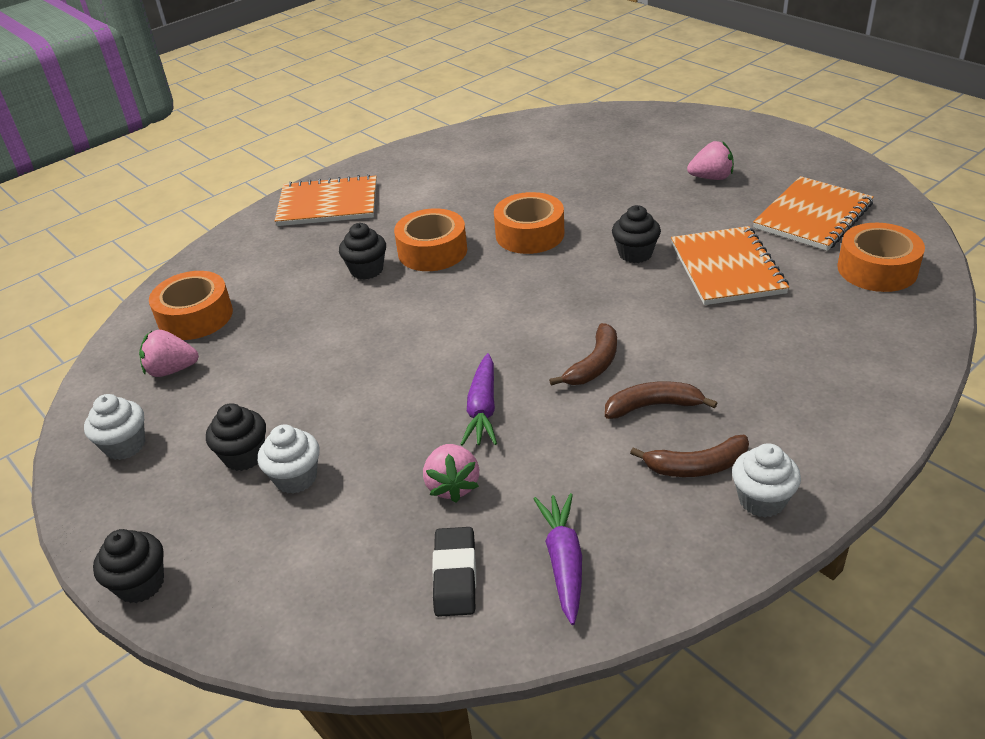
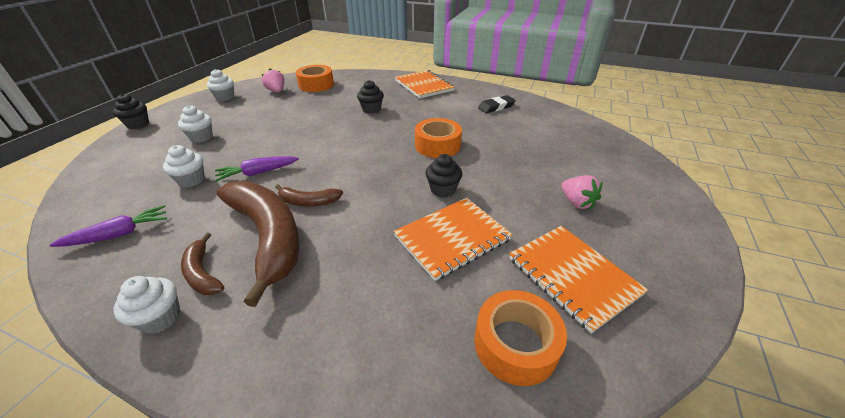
camera: 60 degrees right, 0 degrees up
black cupcake [206,403,266,471] -> none
orange tape [394,208,467,271] -> none
pink strawberry [423,444,479,502] -> white cupcake [163,145,205,187]
black eraser [432,527,476,617] -> black eraser moved to [478,95,516,113]
brown banana [605,381,717,419] -> brown banana [217,181,299,307], size x2.14
orange notebook [753,176,874,251] -> orange notebook turned 45 degrees clockwise [509,226,648,333]

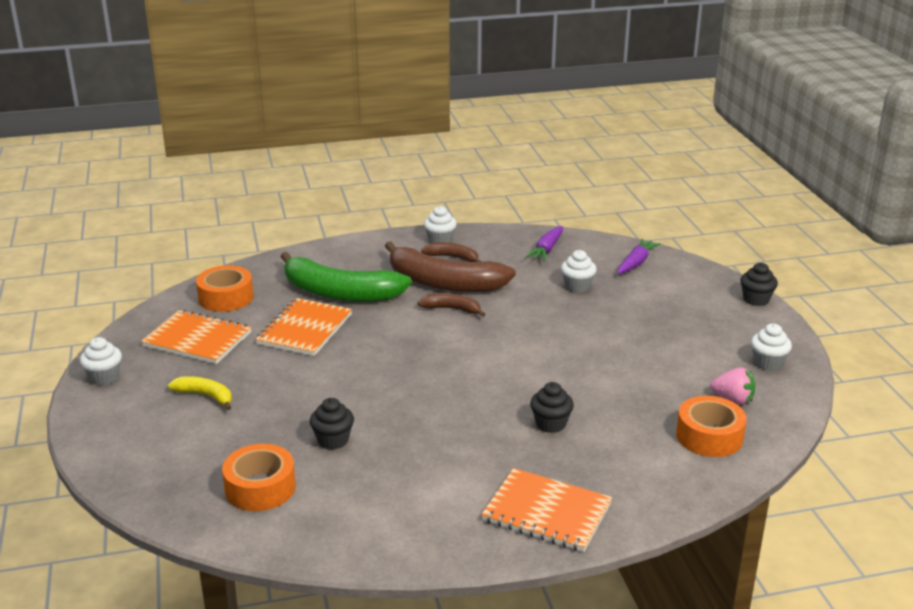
camera: 145 degrees right, 10 degrees down
white cupcake [178,105,213,143] -> white cupcake moved to [80,337,122,385]
purple carrot [215,156,299,182] -> purple carrot moved to [617,239,661,274]
brown banana [275,184,343,207] -> brown banana turned 45 degrees clockwise [418,293,485,317]
orange tape [415,118,462,158] -> orange tape moved to [222,444,296,511]
black cupcake [426,154,462,198] -> black cupcake moved to [310,398,354,450]
black eraser [478,95,516,113] -> none
pink strawberry [561,175,603,210] -> yellow banana [168,376,232,410]
none -> green banana [280,252,412,302]

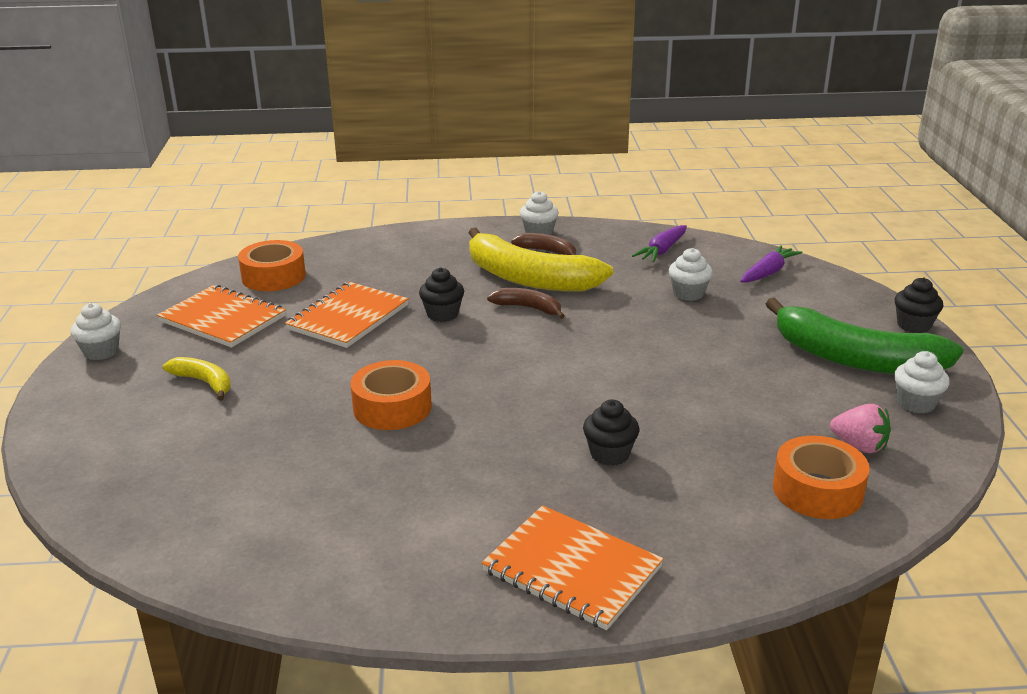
camera: 10 degrees right, 0 degrees up
orange tape [222,444,296,511] -> orange tape moved to [350,360,432,430]
green banana [280,252,412,302] -> green banana moved to [766,297,963,374]
black cupcake [310,398,354,450] -> black cupcake moved to [419,267,464,322]
brown banana [385,241,516,292] -> yellow banana [469,228,613,292]

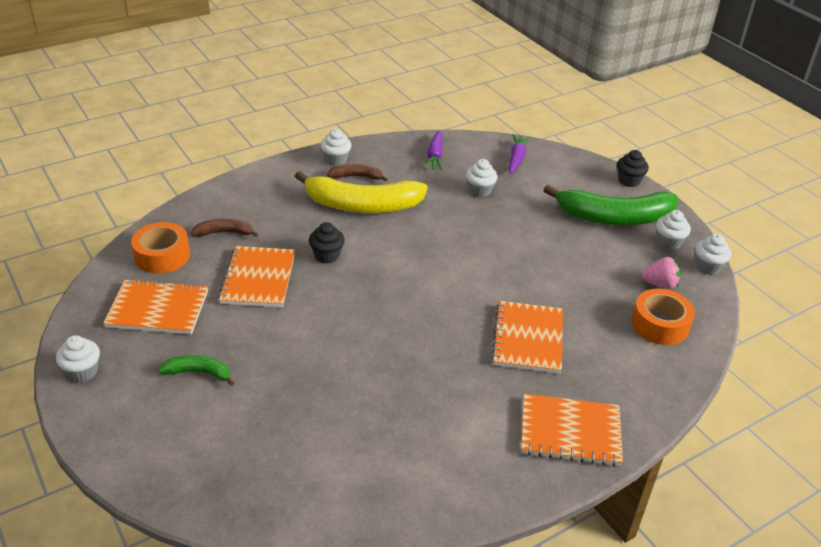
camera: 30 degrees left, 10 degrees up
yellow banana [163,357,231,401] -> green banana [158,355,235,386]
orange tape [350,360,432,430] -> none
brown banana [487,288,565,319] -> brown banana moved to [191,218,259,237]
black cupcake [583,399,640,466] -> orange notebook [491,301,563,374]
none -> white cupcake [695,234,731,274]

